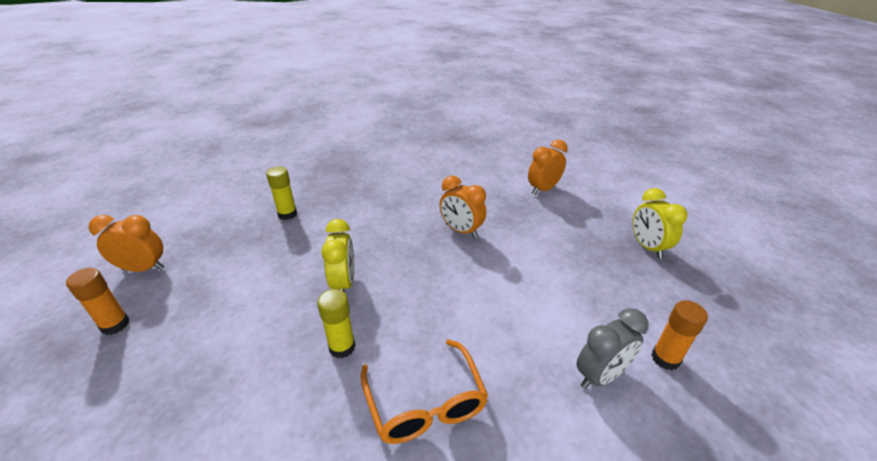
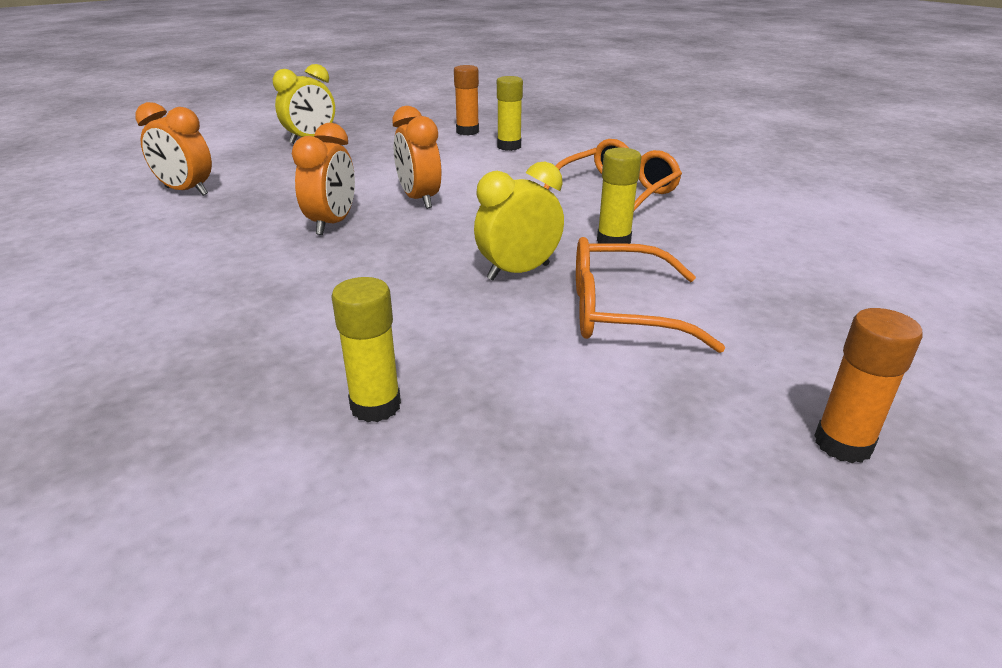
camera: 115 degrees left, 5 degrees down
orange clock [88,215,165,272] -> orange clock moved to [392,106,441,209]
grey clock [576,308,649,389] -> yellow glue stick [497,76,523,151]
none -> orange glasses [576,237,725,353]

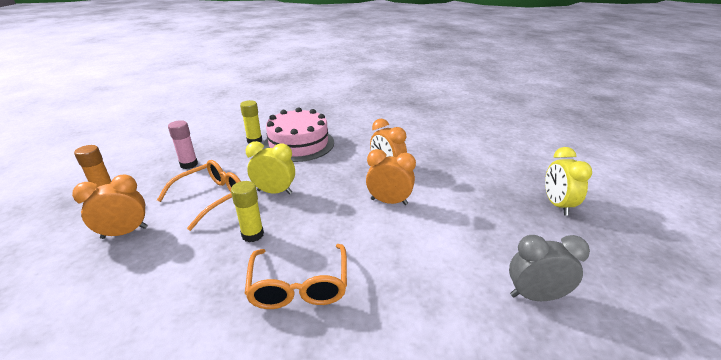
camera: 130 degrees right, 0 degrees up
orange clock [135,102,212,196] -> orange clock moved to [72,175,148,239]
orange glue stick [454,65,479,135] -> grey clock [509,235,590,301]
yellow clock [474,162,564,280] -> yellow clock turned 90 degrees counterclockwise [246,141,295,194]
yellow glue stick [497,76,523,151] -> none
none -> pink glue stick [168,120,198,169]
none -> pink cake [263,107,334,162]

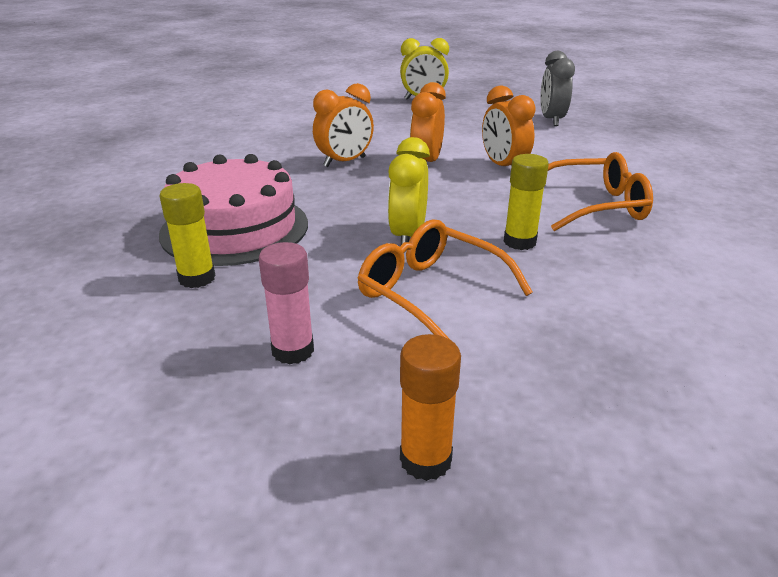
camera: 90 degrees left, 0 degrees up
orange clock [72,175,148,239] -> orange clock moved to [482,85,536,166]

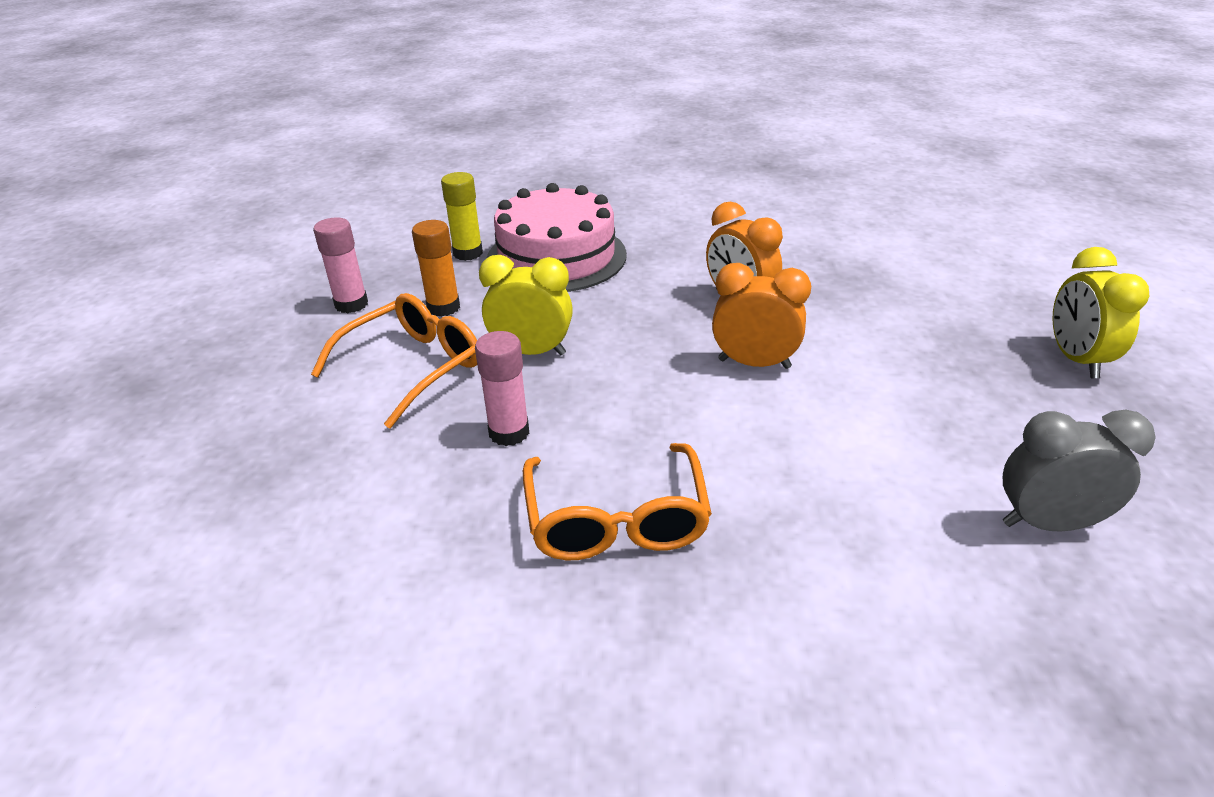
camera: 90 degrees right, 5 degrees up
orange glue stick [400,334,461,481] -> orange glue stick moved to [412,220,460,317]
orange clock [482,85,536,166] -> none
yellow glue stick [504,154,549,250] -> pink glue stick [475,331,529,446]

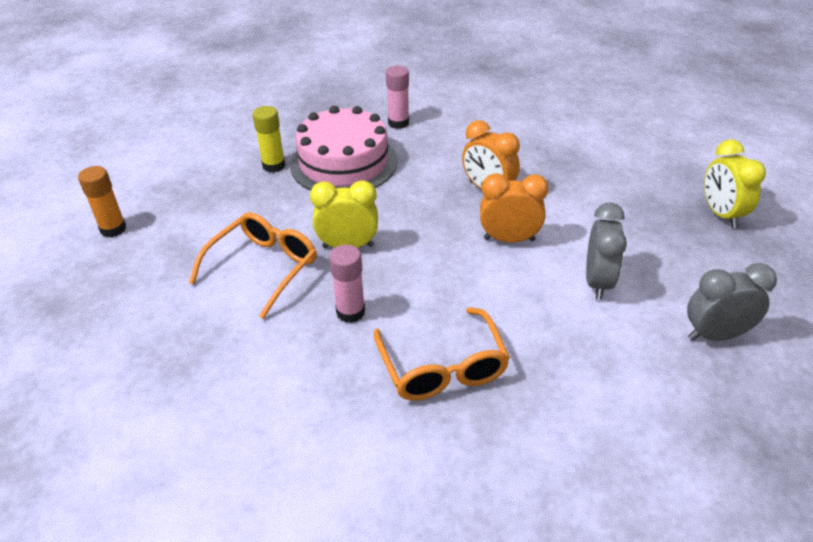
camera: 10 degrees left, 5 degrees up
pink glue stick [313,217,368,313] -> pink glue stick moved to [386,66,409,129]
orange glue stick [412,220,460,317] -> orange glue stick moved to [78,166,126,237]
none -> grey clock [586,202,627,300]

